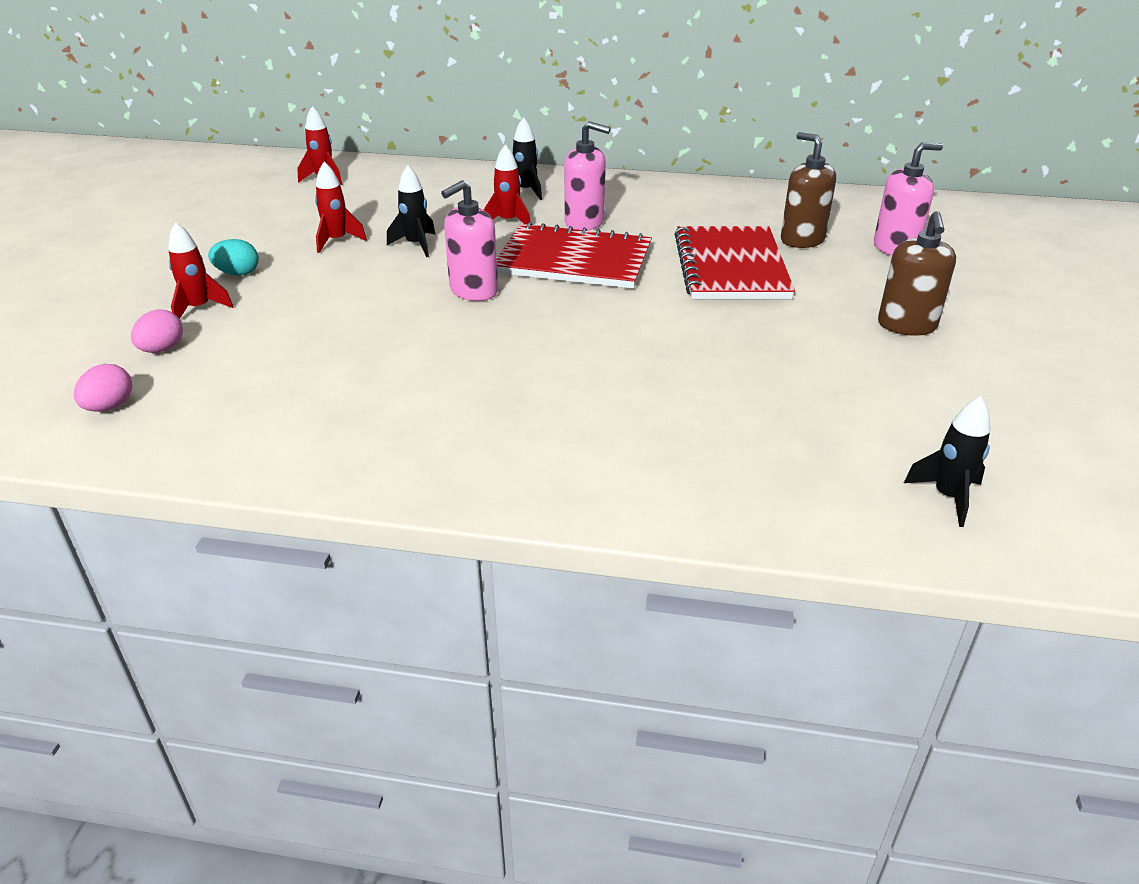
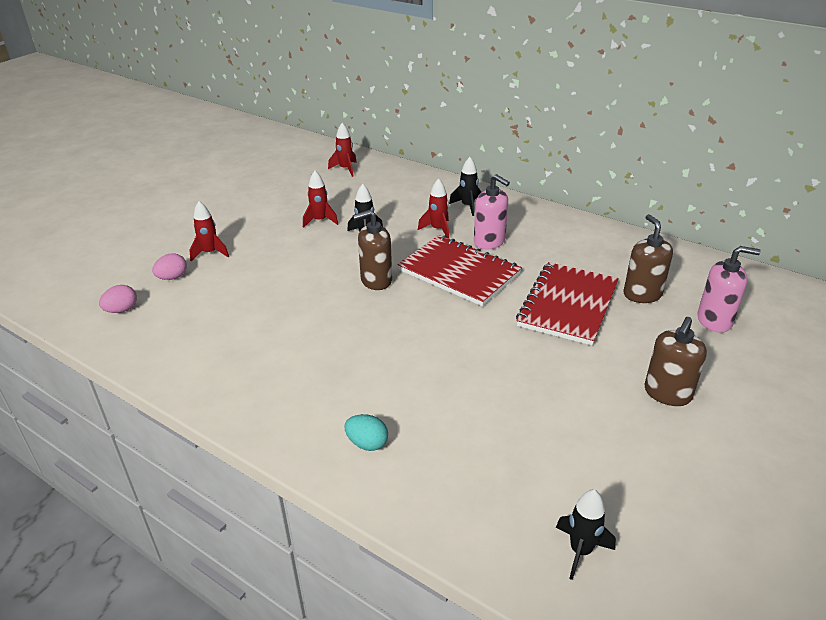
camera: 25 degrees right, 0 degrees up
turquoise egg [208,239,259,276] -> turquoise egg moved to [345,414,388,451]
pink soap dispenser [441,180,498,301] -> brown soap dispenser [353,210,392,290]

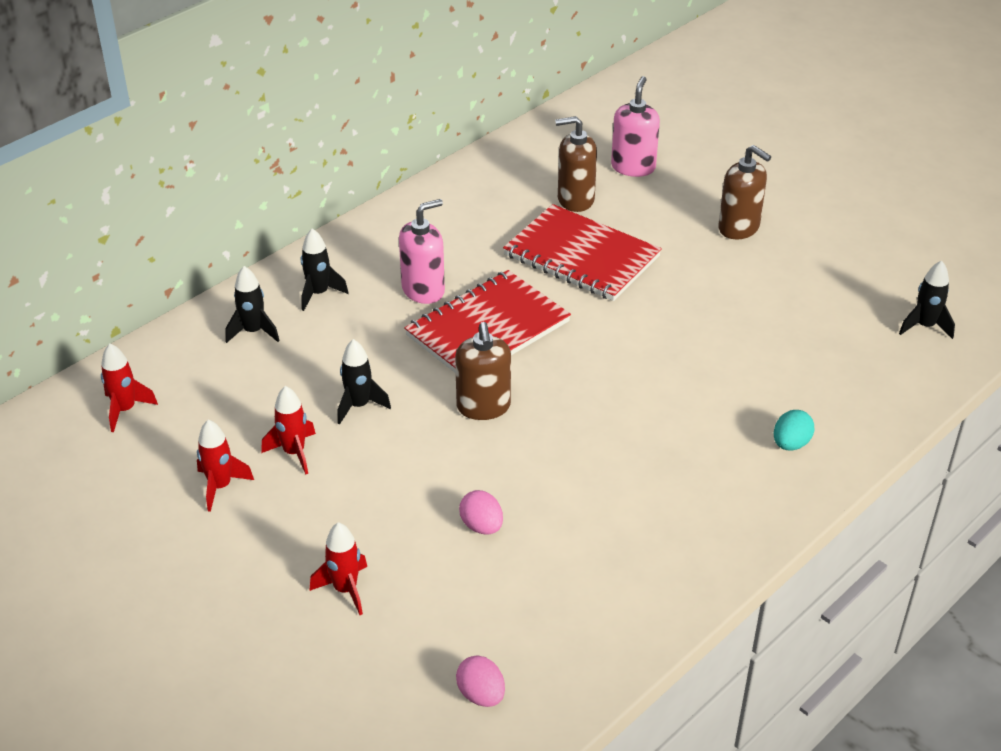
camera: 80 degrees left, 5 degrees up
pink egg [152,253,187,280] -> pink egg moved to [459,490,503,535]
red rocket [418,178,449,239] -> red rocket moved to [197,419,254,512]
none -> black rocket [225,266,280,343]

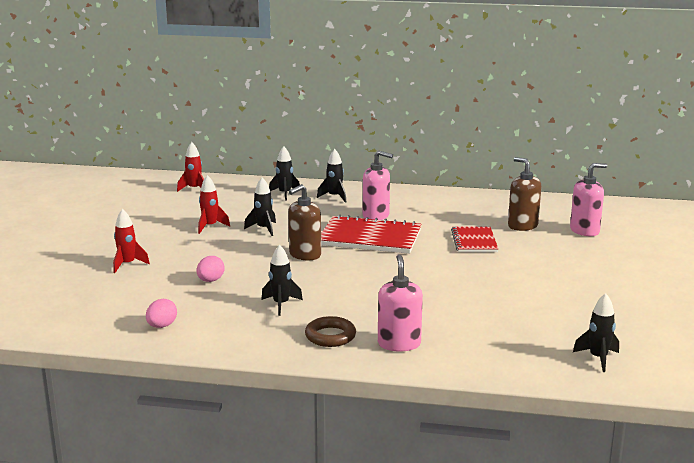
camera: 55 degrees right, 20 degrees down
red rocket [197,419,254,512] -> none
pink egg [456,655,505,707] -> pink egg moved to [146,299,177,328]
red notebook [503,204,662,301] -> red notebook [451,227,498,252], size x0.61
brown soap dispenser [718,145,771,239] -> none
turquoise egg [774,410,815,451] -> pink soap dispenser [378,255,423,352]
none -> black rocket [261,245,303,316]
none -> brown ring [305,316,356,347]

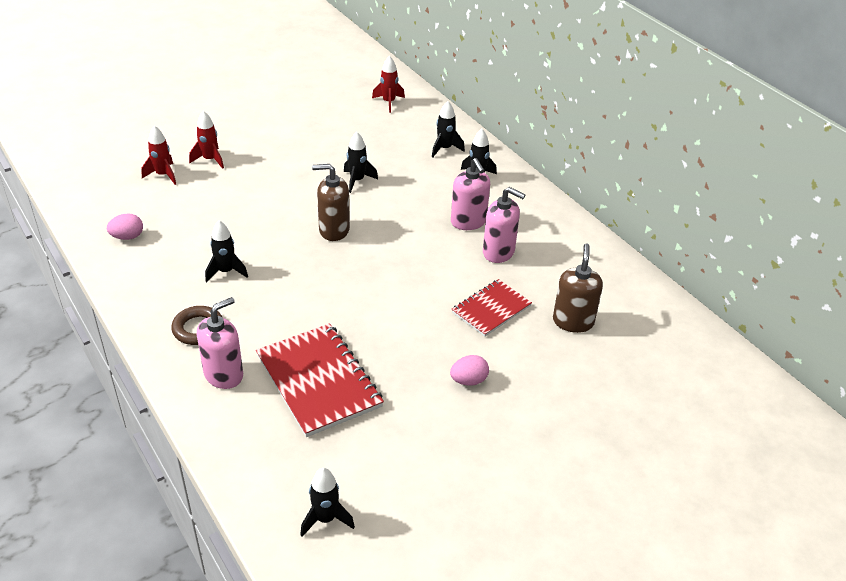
camera: 45 degrees right, 20 degrees up
pink egg [197,256,224,282] -> pink egg moved to [450,355,489,386]
red rocket [198,175,230,234] -> red rocket moved to [141,126,176,185]
red notebook [321,214,422,254] -> red notebook moved to [256,324,384,437]
pink soap dispenser [570,163,607,236] -> pink soap dispenser moved to [483,187,525,263]

